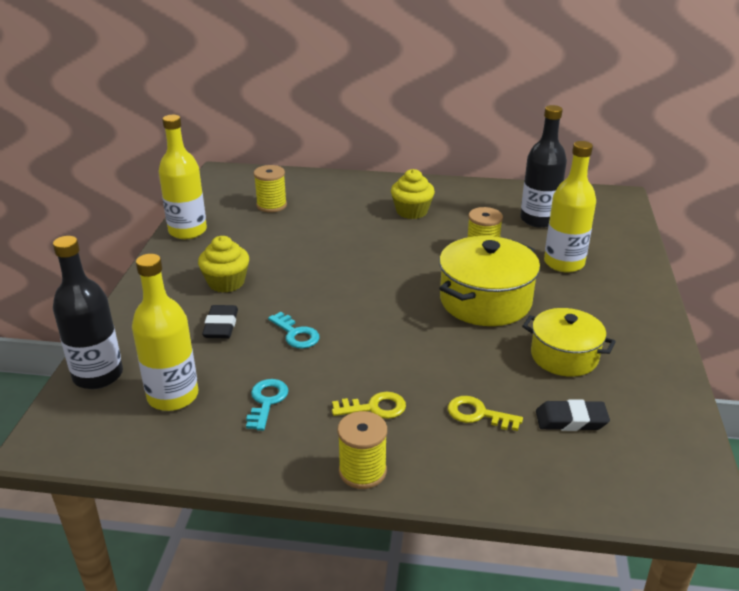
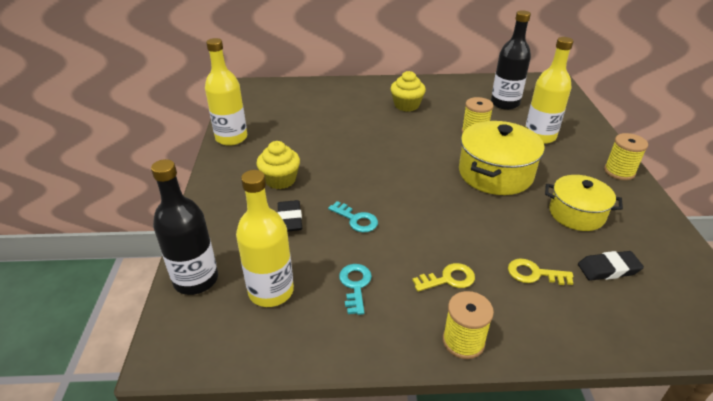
camera: 10 degrees left, 5 degrees up
yellow spool [254,165,287,213] -> yellow spool moved to [604,133,648,180]

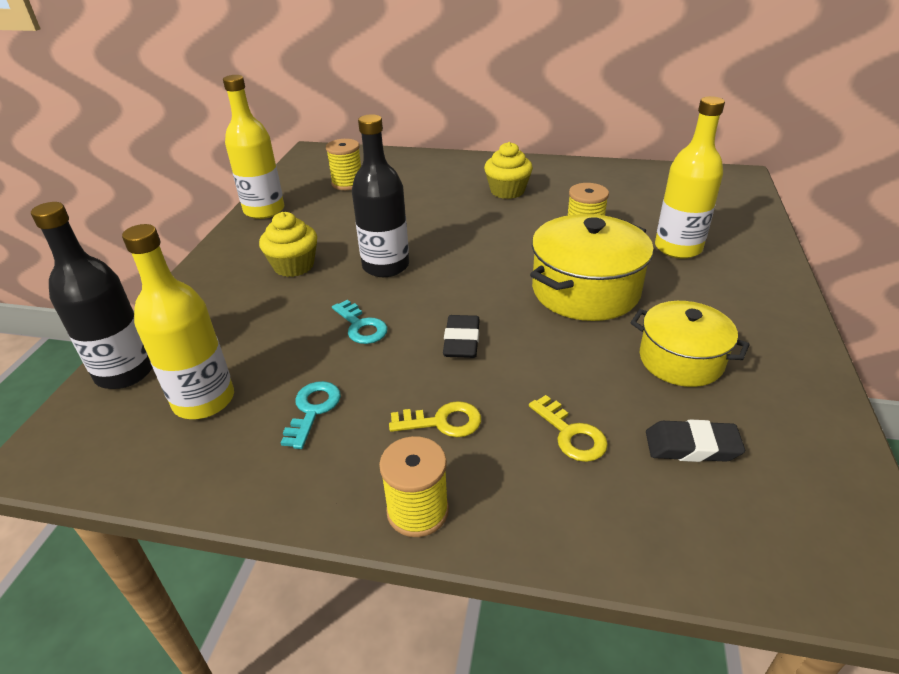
camera: 15 degrees right, 0 degrees up
black eraser [277,200,302,232] -> black eraser moved to [443,315,480,358]
black bottle [491,10,531,110] -> black bottle moved to [352,114,409,277]
yellow key [508,259,573,285] -> yellow key turned 150 degrees counterclockwise [529,395,608,462]
yellow spool [604,133,648,180] -> yellow spool moved to [326,139,361,190]

